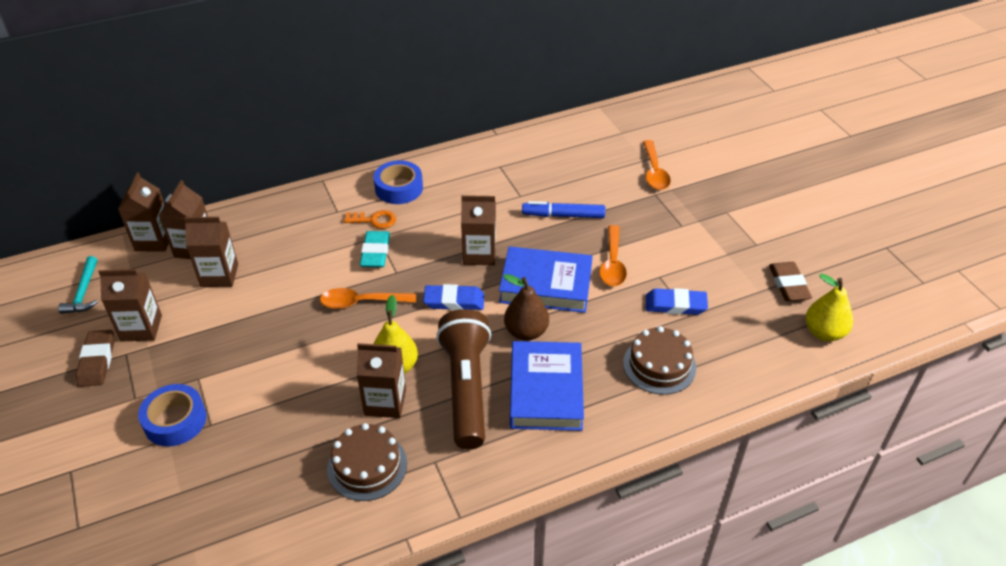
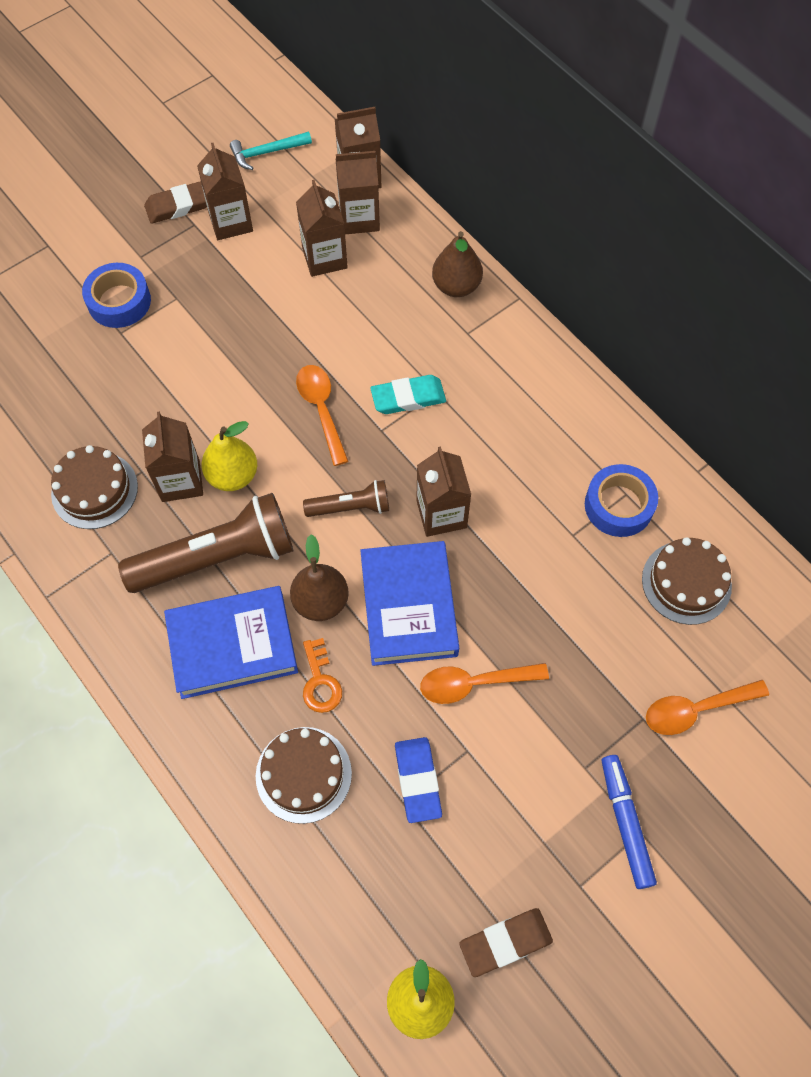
camera: 75 degrees right, 20 degrees up
orange key [344,210,396,229] -> orange key moved to [303,638,342,713]
blue tape [373,160,423,204] -> blue tape moved to [585,464,658,537]
blue eraser [423,284,484,310] -> brown flashlight [303,480,389,517]
blue marker [522,201,605,218] -> blue marker moved to [602,755,657,889]
none -> brown pear [432,231,483,297]
none -> brown cake [642,537,732,625]

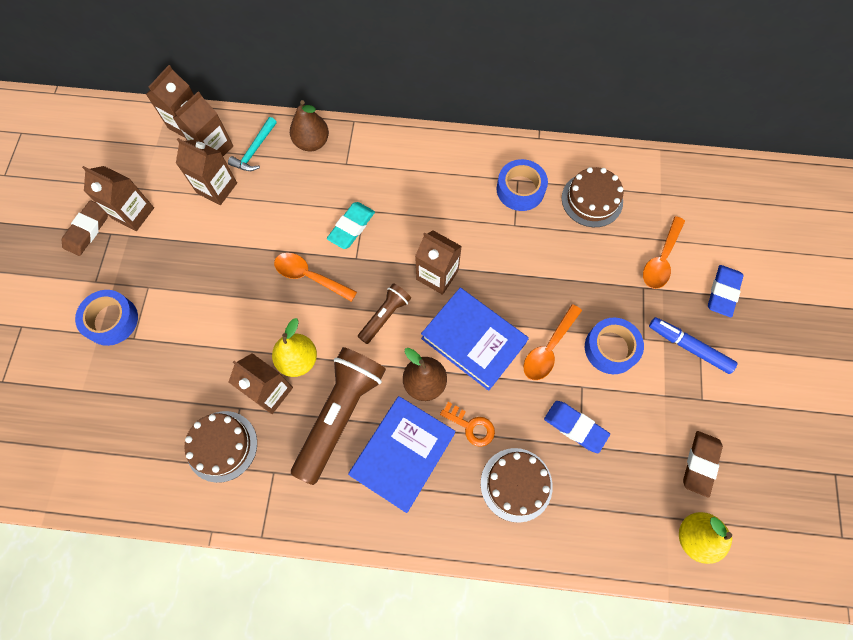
camera: 45 degrees left, 5 degrees up
turquoise hammer [230,131,312,170] -> turquoise hammer moved to [228,117,277,171]
none -> blue tape [585,318,644,374]
none -> blue eraser [708,265,743,318]

